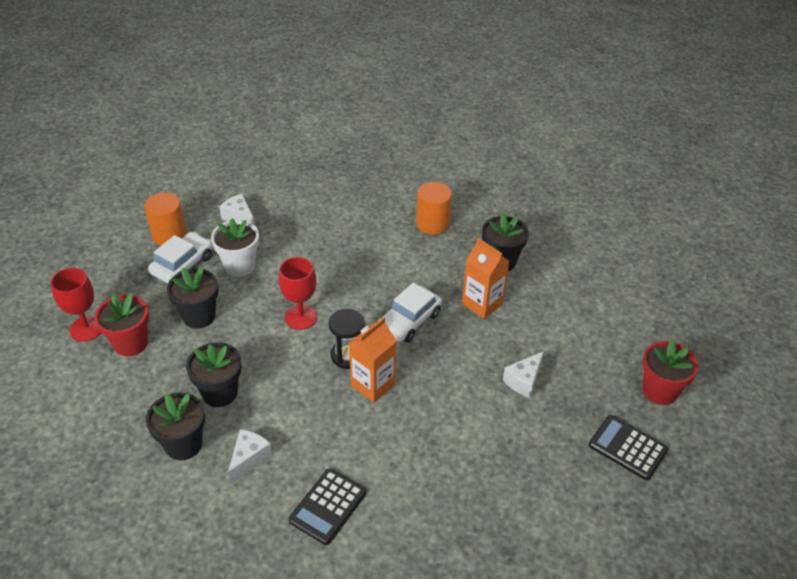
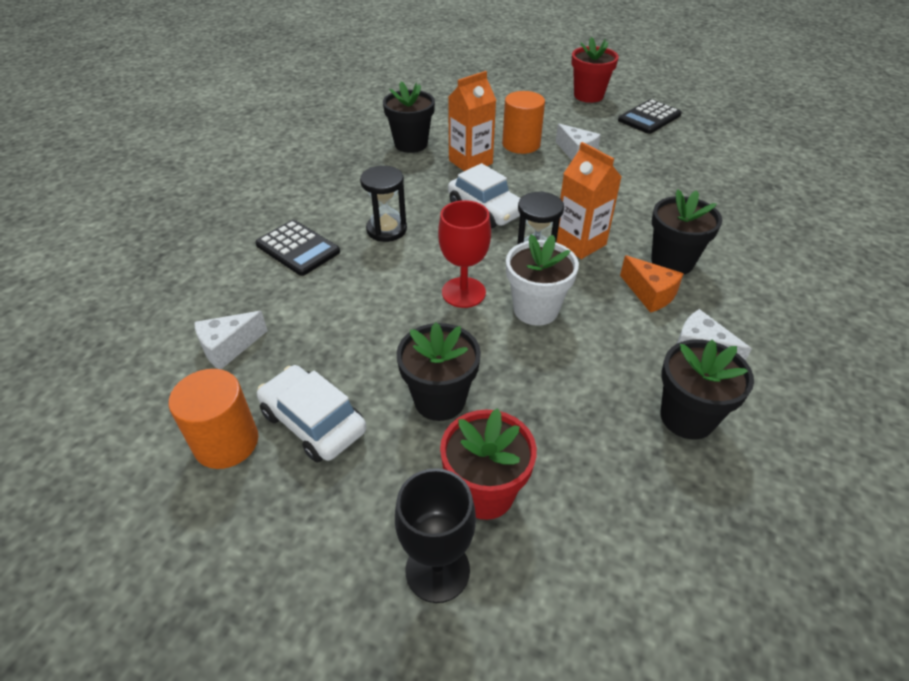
camera: 80 degrees left, 0 degrees up
red goblet [51,268,101,342] -> black goblet [395,468,476,603]
black flower pot [186,342,242,407] -> black flower pot moved to [651,189,722,275]
white flower pot [211,218,259,277] -> white flower pot moved to [506,234,579,326]
black calculator [288,468,366,545] -> black calculator moved to [255,220,340,276]
orange cylinder [416,182,452,235] -> orange cylinder moved to [502,91,545,154]
none -> black hourglass [360,166,407,242]
none -> orange cheese [620,255,684,313]

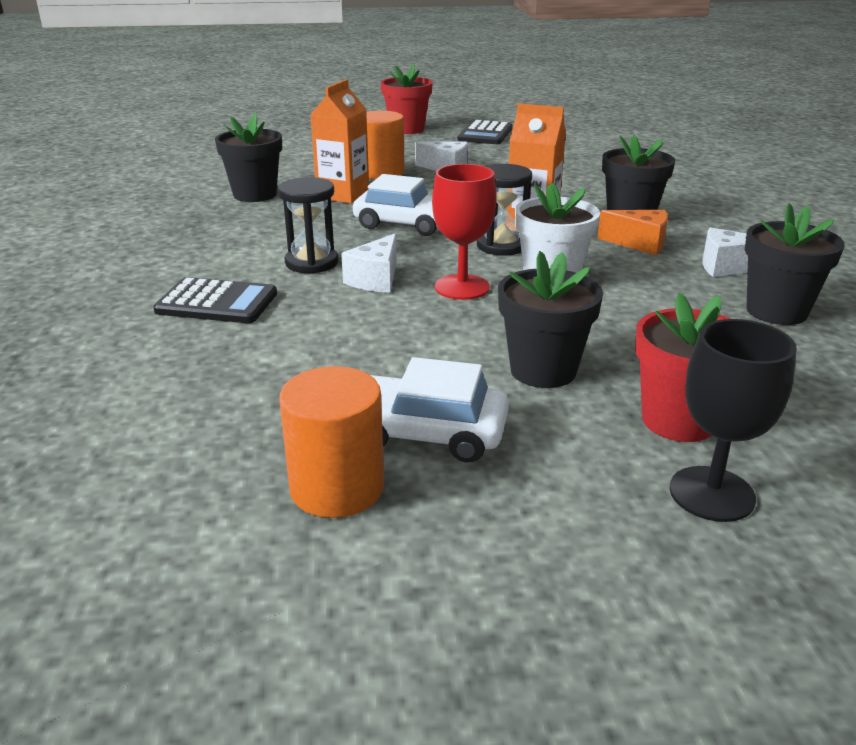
camera: 30 degrees left, 15 degrees down
white cheese [194,311,268,369] -> white cheese moved to [341,233,397,293]

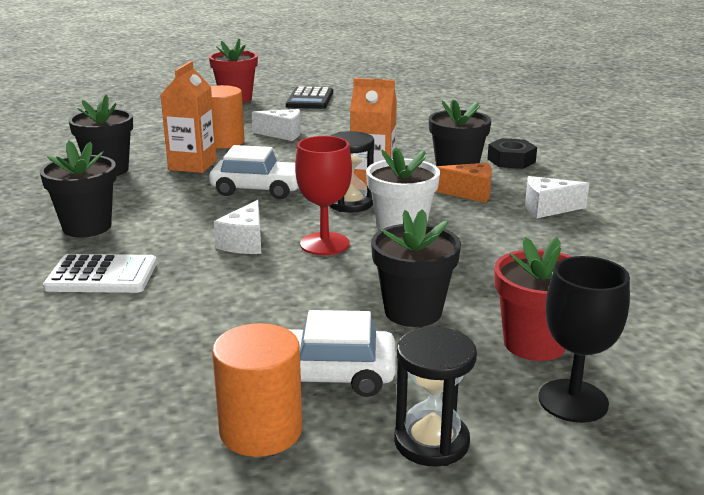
camera: 10 degrees left, 5 degrees down
black calculator [153,277,277,323] -> white calculator [43,254,157,293]
black hourglass [278,177,339,274] -> black hourglass moved to [394,327,477,467]
black flower pot [745,203,844,325] -> black flower pot moved to [40,140,116,237]
none -> black nut [488,138,537,169]

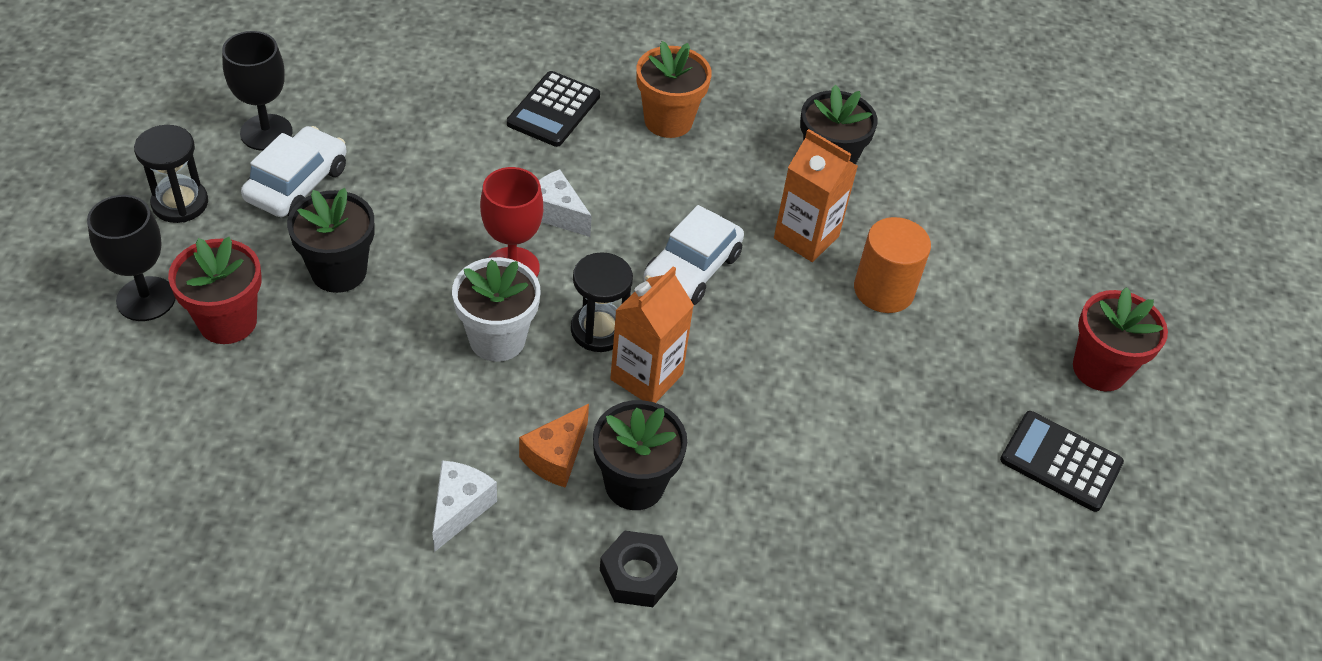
camera: 110 degrees right, 25 degrees up
black flower pot [40,140,116,237] -> orange flower pot [637,41,712,138]
white calculator [43,254,157,293] -> black calculator [507,71,600,147]
orange cylinder [212,323,302,457] -> black goblet [222,31,293,151]
white cheese [252,109,301,141] -> none

